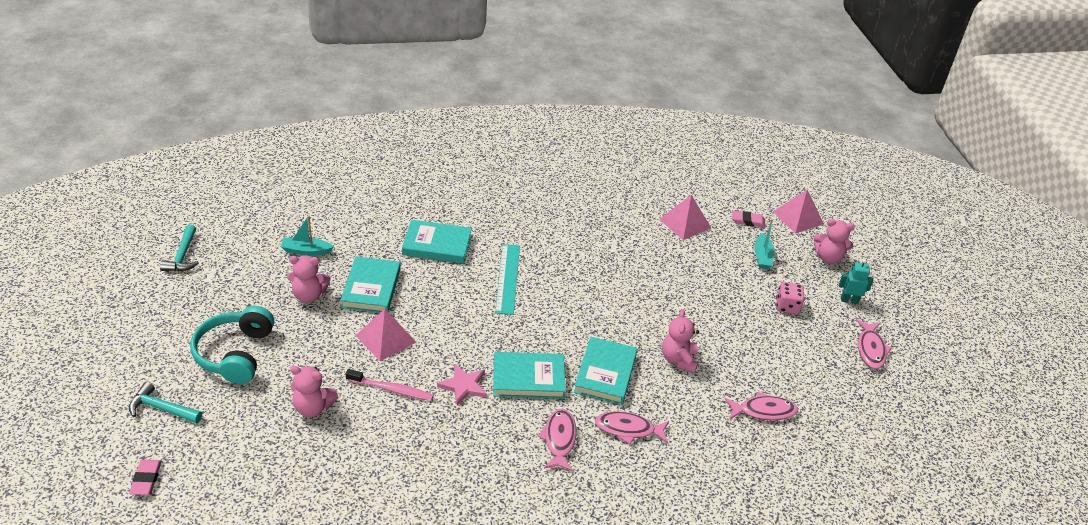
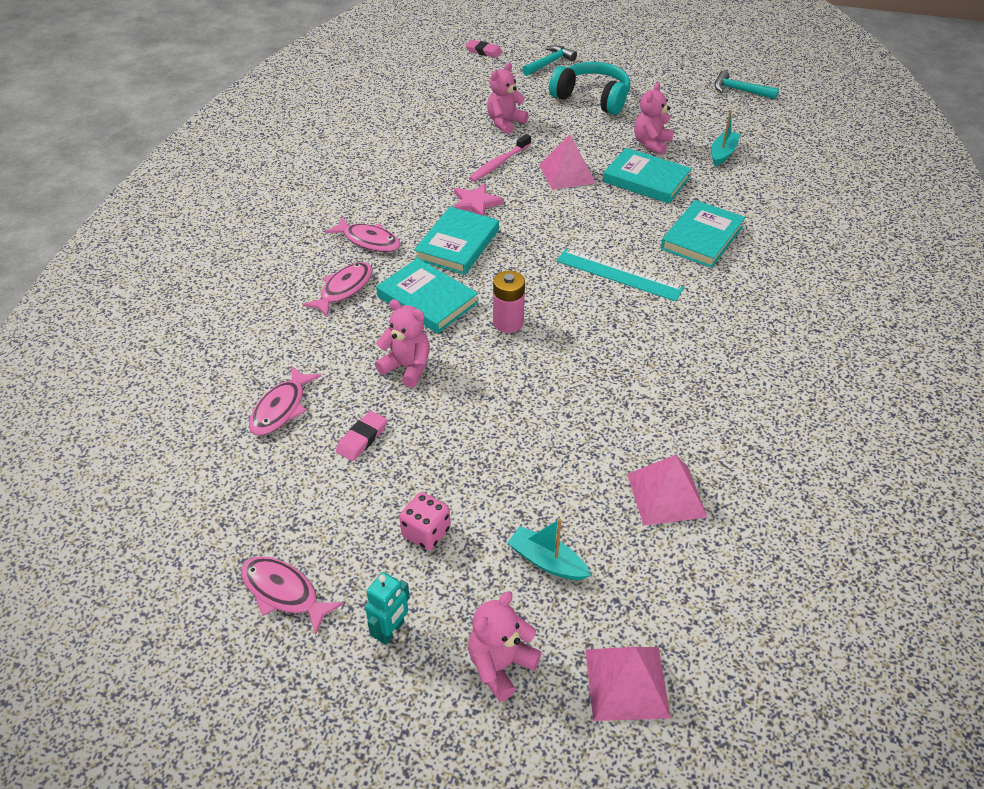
camera: 120 degrees right, 5 degrees up
pink eraser [732,210,765,228] -> pink eraser moved to [336,411,387,461]
none -> pink battery [493,271,525,333]

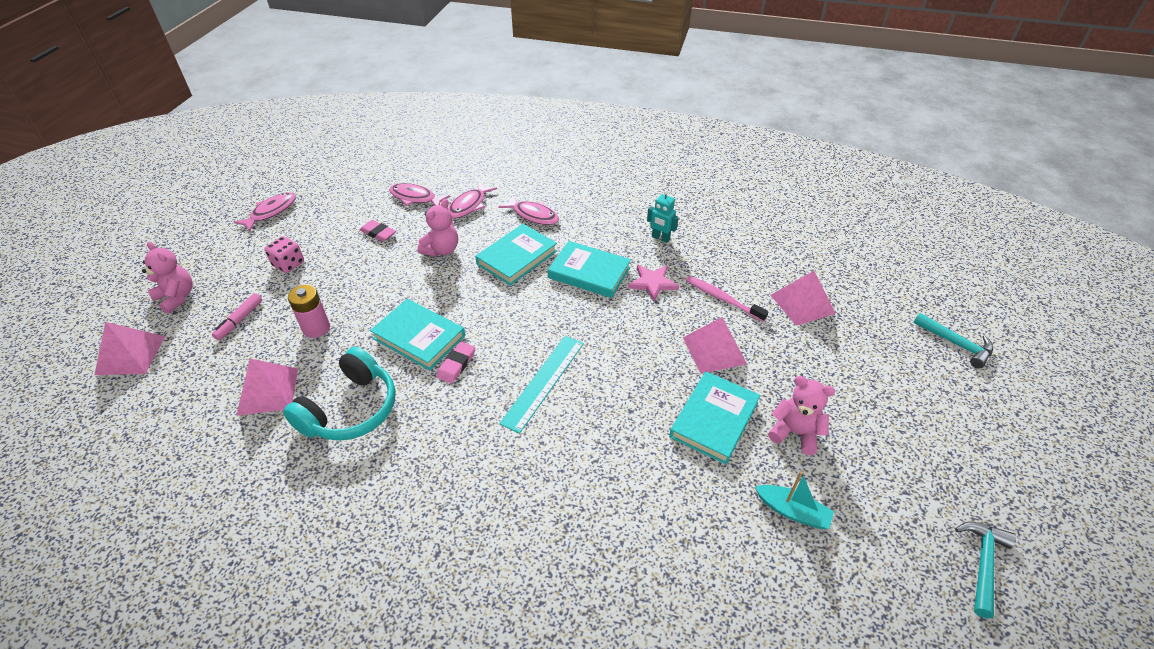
camera: 90 degrees right, 0 degrees up
pink fish [325,217,401,252] -> pink fish moved to [448,181,497,218]
turquoise robot [365,572,410,645] -> turquoise robot moved to [647,190,678,243]
pink eraser [465,40,503,58] -> pink eraser moved to [436,341,475,384]
pink teddy bear [487,63,529,134] -> pink pyramid [771,271,836,326]
pink battery [493,271,525,333] -> pink battery moved to [288,285,330,338]
turquoise boat [507,519,591,580] -> pink marker [212,293,262,340]
turquoise headphones [549,62,630,115] -> turquoise headphones moved to [283,347,396,441]
turquoise book [661,200,745,268] -> turquoise book moved to [370,299,465,370]

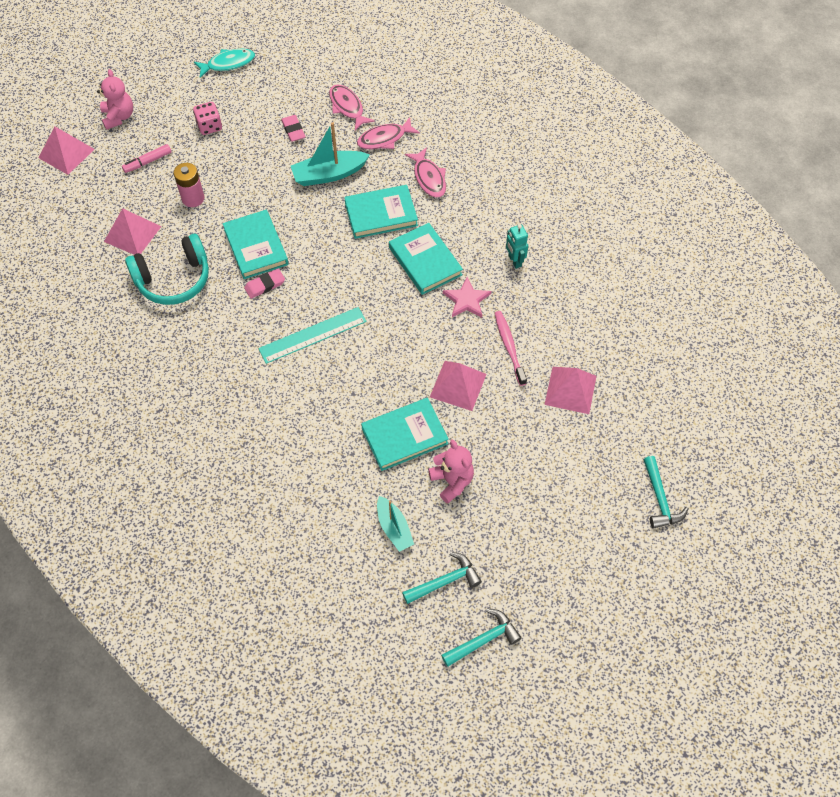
camera: 35 degrees right, 15 degrees up
pink fish [234,192,296,232] -> turquoise fish [194,48,255,78]
pink teddy bear [417,199,458,257] -> turquoise boat [291,122,370,186]
none -> turquoise hammer [402,552,482,604]

